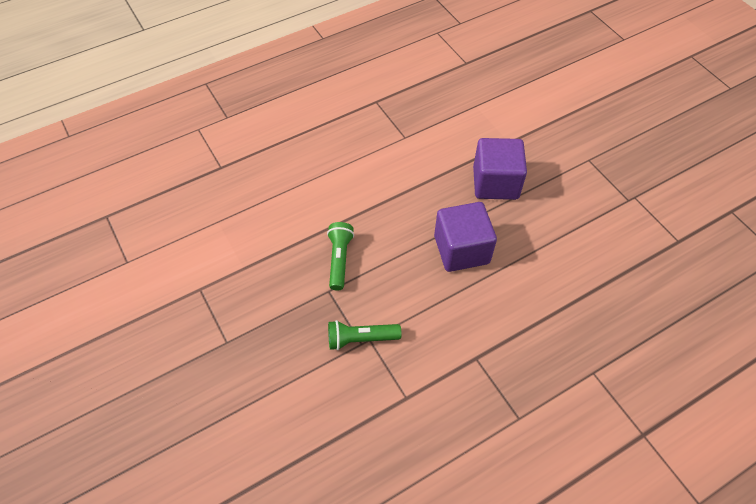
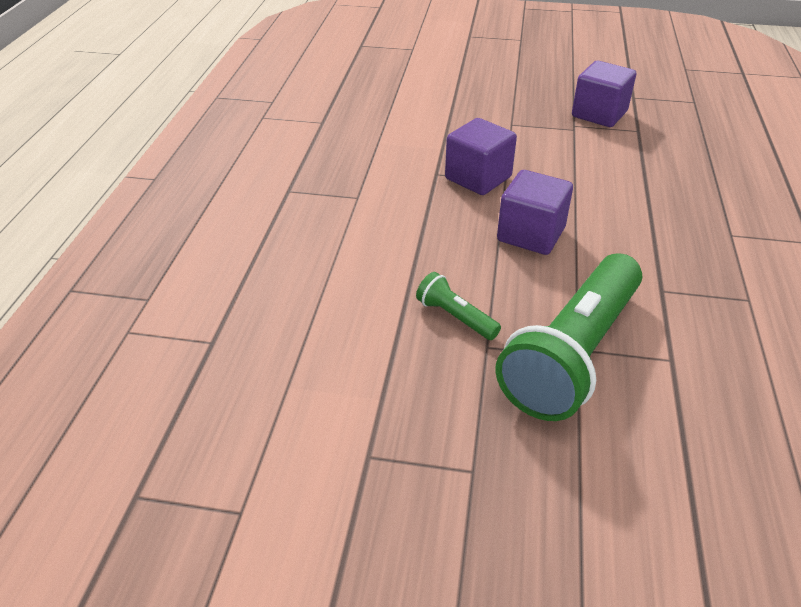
camera: 50 degrees left, 15 degrees down
green flashlight [328,320,402,350] -> green flashlight [495,253,642,421], size x2.32
none -> purple cube [572,61,636,127]

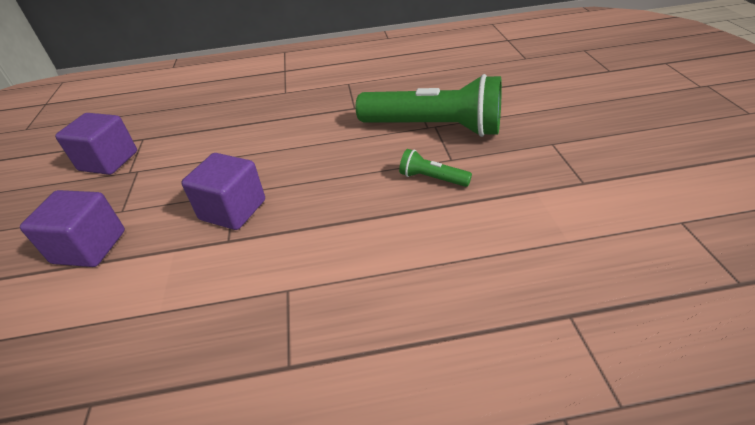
camera: 105 degrees left, 0 degrees up
green flashlight [416,272,501,340] -> green flashlight turned 90 degrees clockwise [399,149,472,187]
purple cube [497,170,573,255] -> purple cube moved to [20,190,125,267]

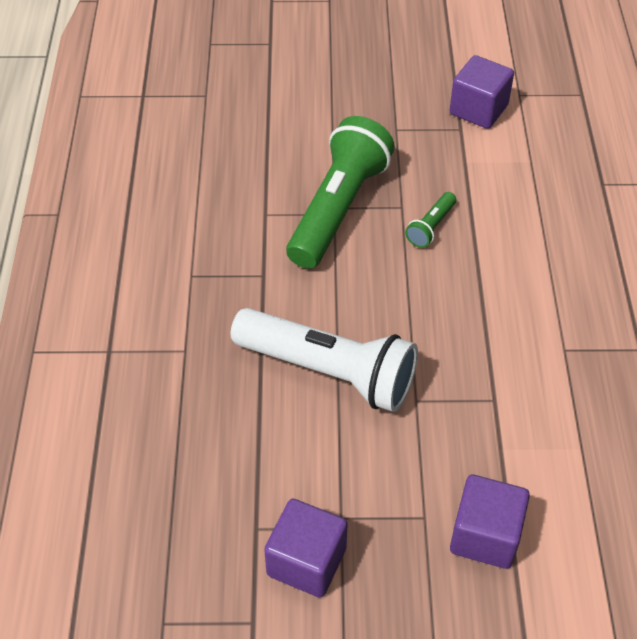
camera: 85 degrees left, 10 degrees up
purple cube [181,153,265,230] -> purple cube moved to [449,55,514,129]
none -> white flashlight [231,308,418,412]

